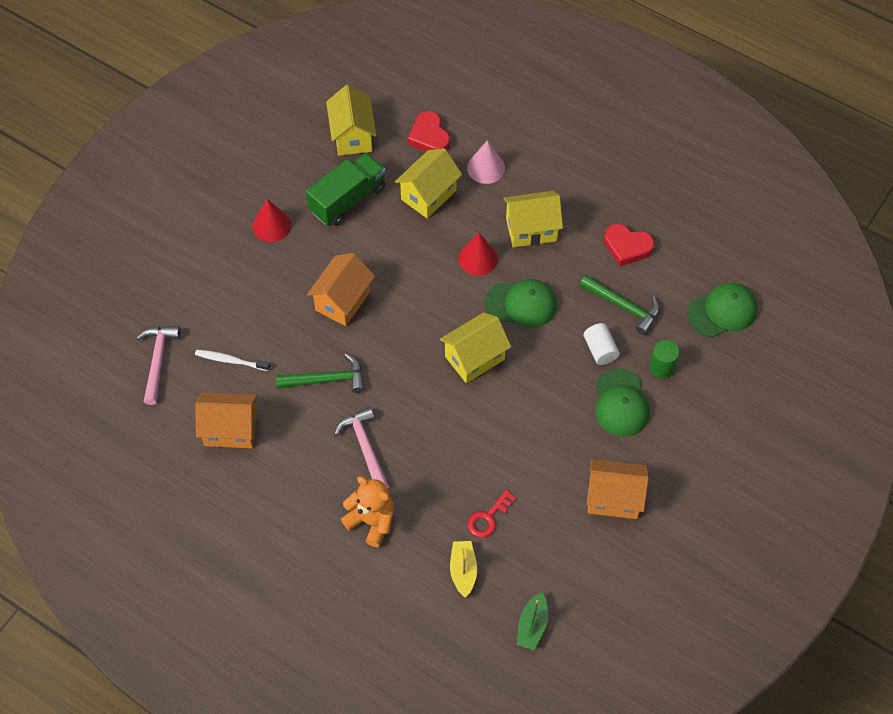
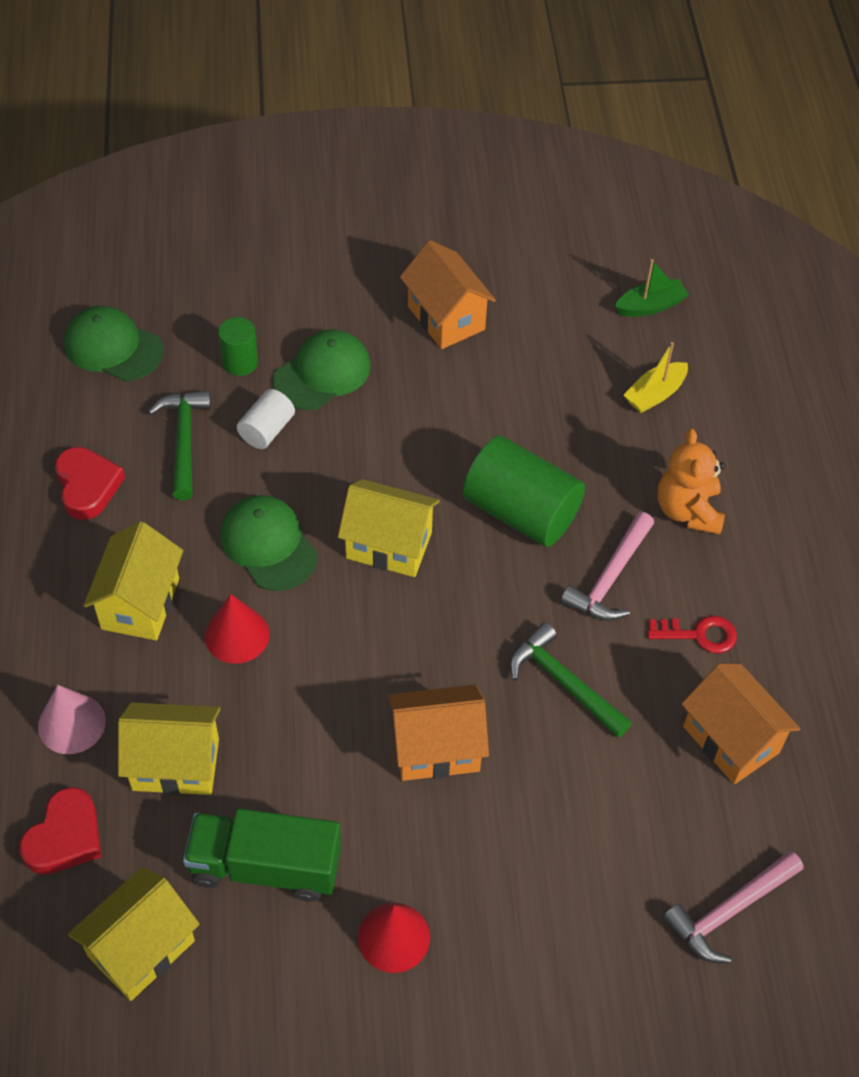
camera: 130 degrees left, 5 degrees down
white toothbrush [195,350,270,371] -> none
red key [467,489,516,538] -> red key moved to [647,616,737,653]
yellow house [503,191,563,248] -> yellow house turned 60 degrees clockwise [84,522,183,641]
none -> green cylinder [462,435,585,547]

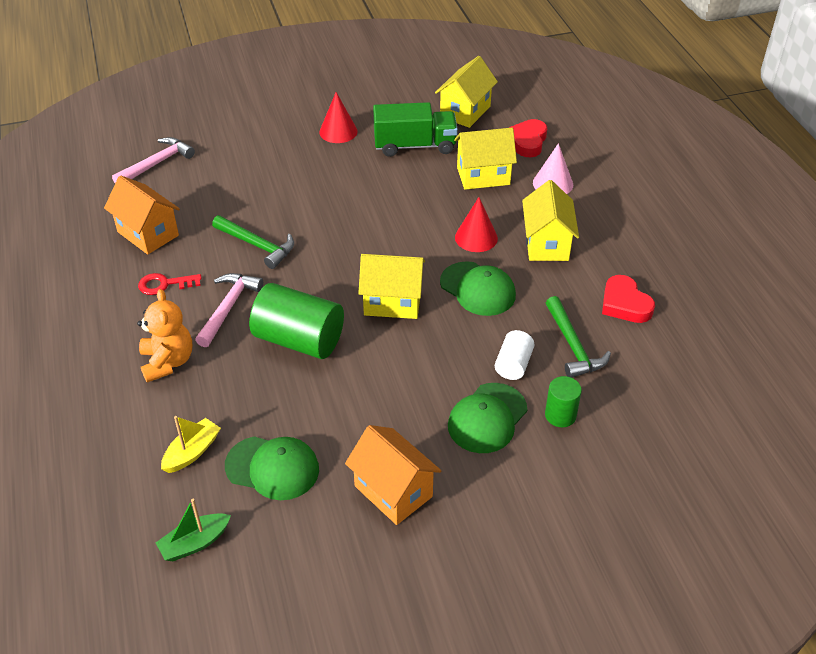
camera: 170 degrees right, 10 degrees down
green cap [64,306,164,381] -> green cap moved to [225,436,319,500]
orange house [388,685,489,781] -> none

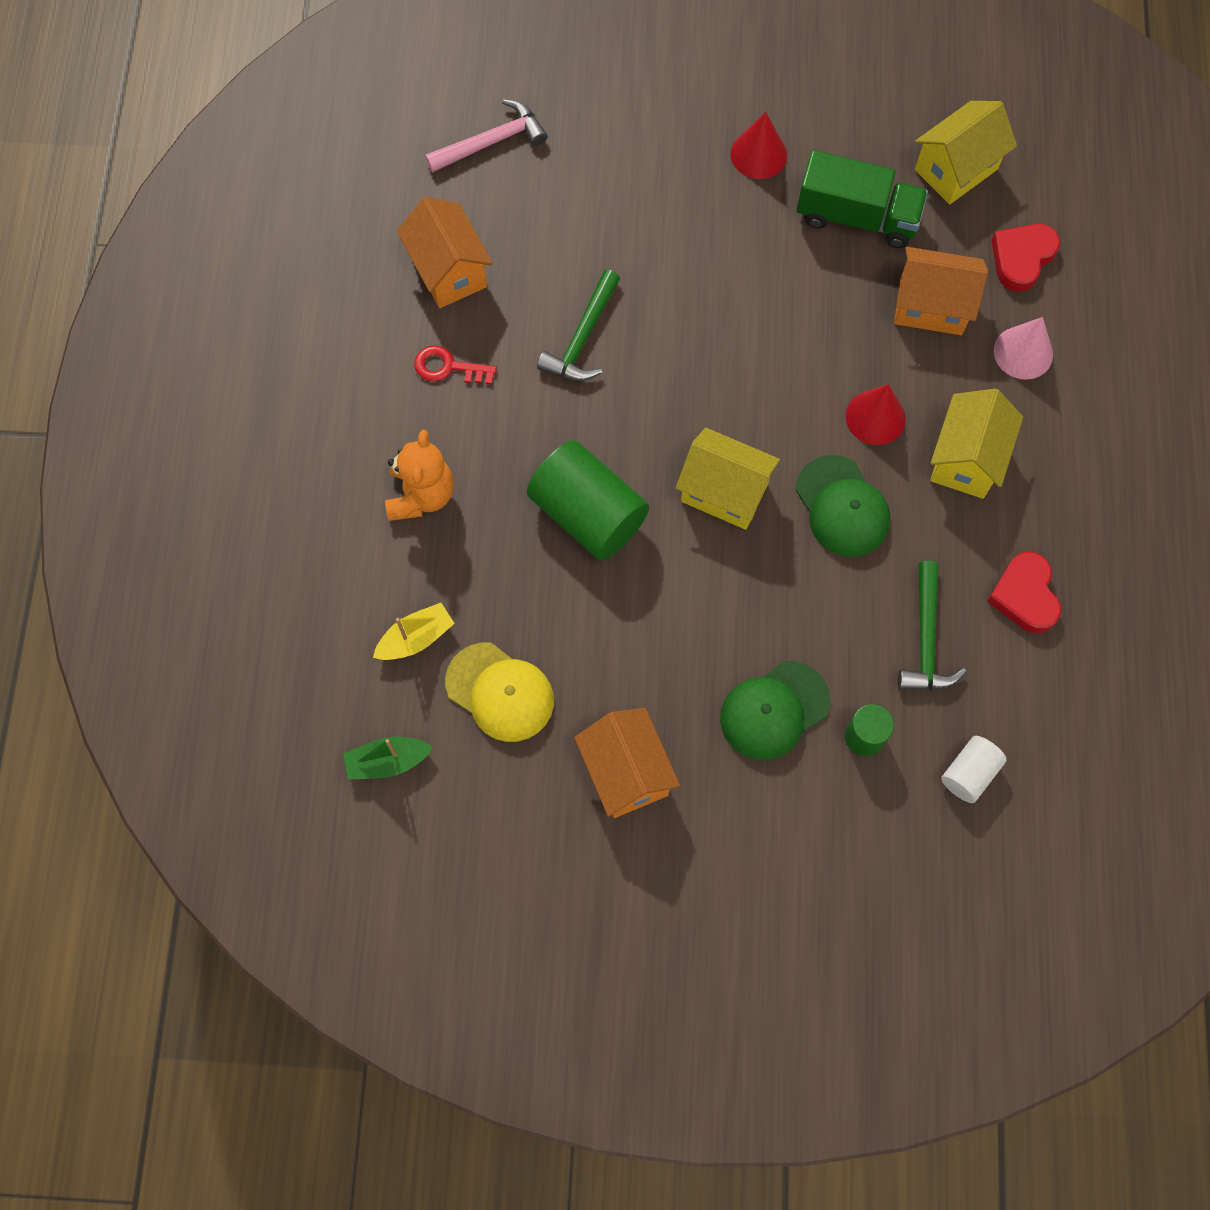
camera: 20 degrees right, 25 degrees up
pink hammer [195,273,263,347] -> none
green hammer [212,215,294,269] -> green hammer turned 60 degrees clockwise [537,270,620,381]
green cap [225,436,319,500] -> yellow cap [445,643,554,742]
yellow house [454,128,517,190] -> orange house [894,247,988,335]
white cylinder [495,330,535,380] -> white cylinder moved to [941,736,1007,803]

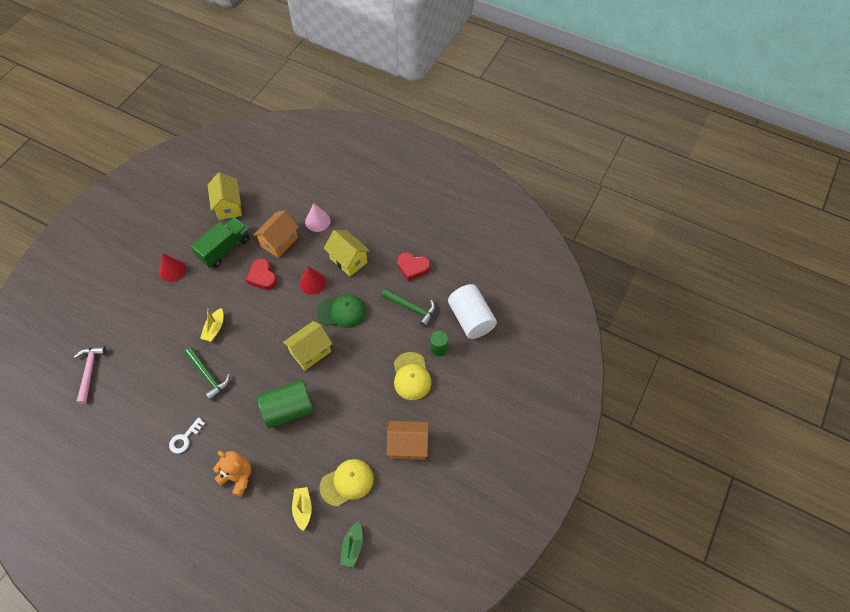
camera: 65 degrees left, 10 degrees down
orange house [397,197,493,308] -> none
red key [414,345,497,385] -> white key [169,417,205,454]
green cap [720,661,830,760] -> yellow cap [394,352,431,400]
white cylinder [941,736,1007,803] -> white cylinder [448,284,497,339], size x1.92
red heart [992,224,1060,292] -> red heart moved to [246,259,277,290]
none -> yellow boat [200,308,223,342]

